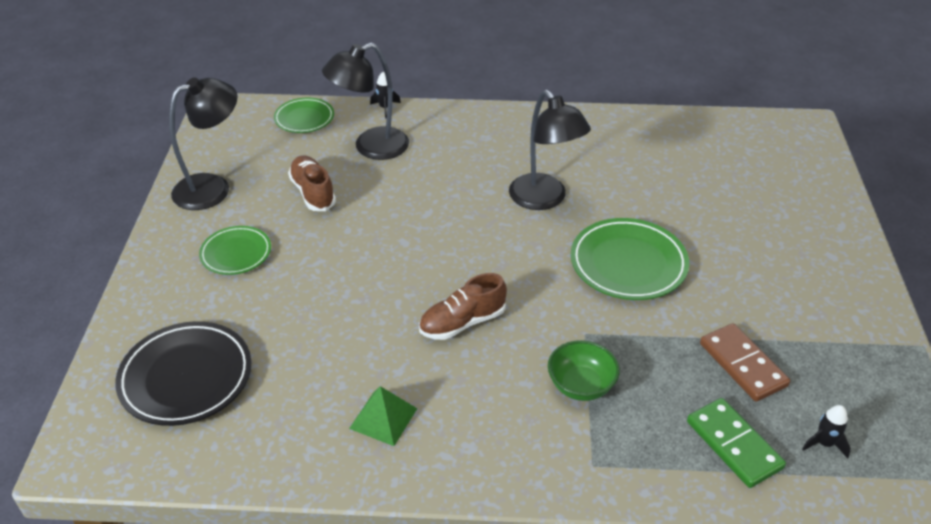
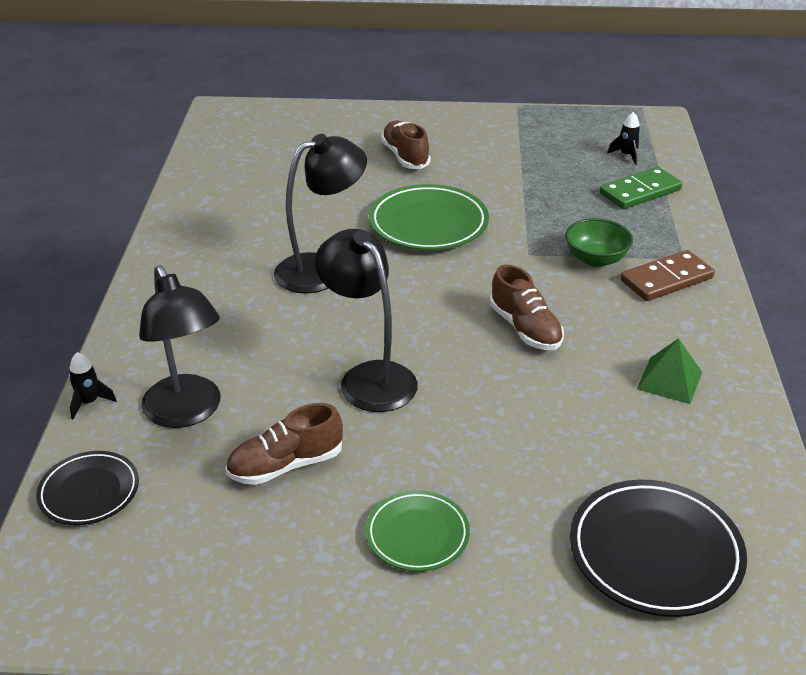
camera: 90 degrees left, 5 degrees down
black lamp [169,77,237,210] -> black lamp moved to [315,229,418,412]
green plate [274,98,334,133] -> black plate [36,451,139,525]
brown domino [700,323,790,402] -> brown domino moved to [621,250,715,301]
none -> brown shoe [381,121,431,169]

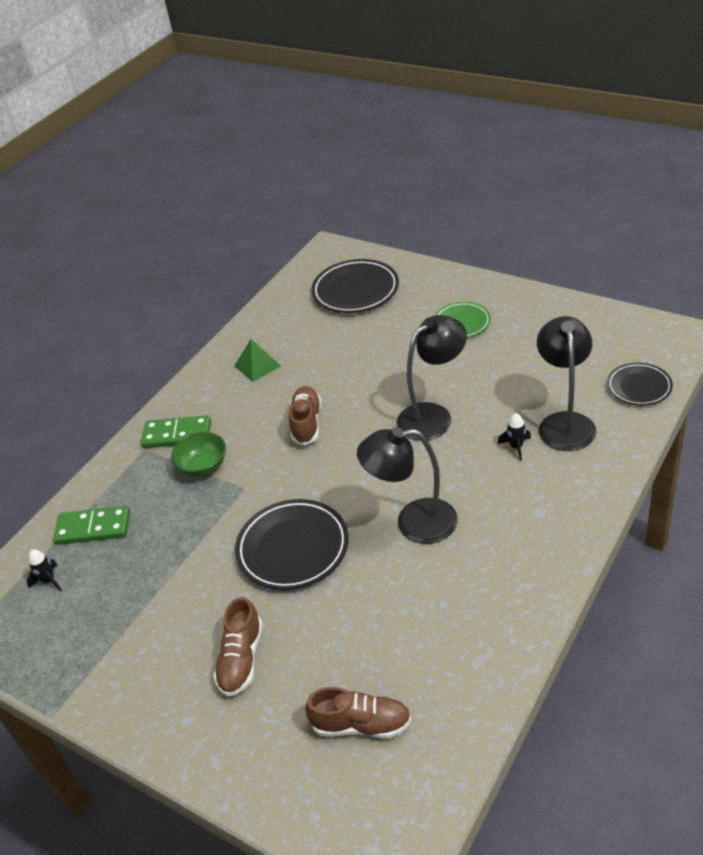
camera: 145 degrees left, 5 degrees up
black rocket [69,352,117,419] -> black rocket moved to [498,413,531,461]
brown shoe [225,403,343,485] -> brown shoe moved to [305,687,411,738]
black lamp [315,229,418,412] -> black lamp turned 120 degrees counterclockwise [397,315,467,441]
green plate [369,184,489,250] -> black plate [235,499,349,590]
brown domino [621,250,715,301] -> green domino [141,415,211,448]

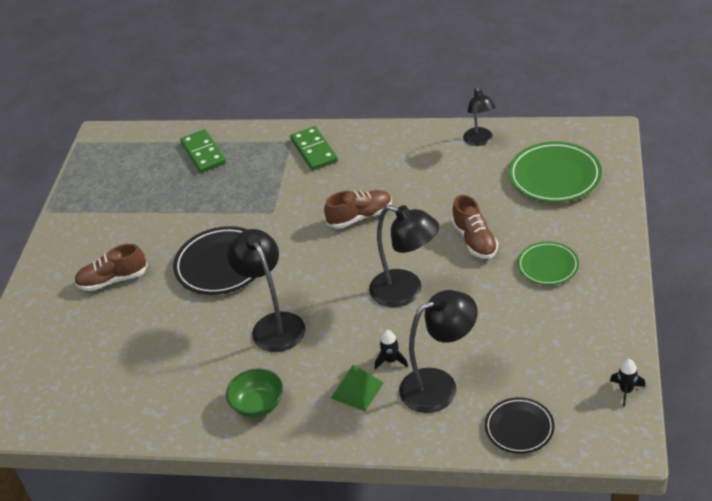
camera: 65 degrees right, 0 degrees up
black rocket [26,549,61,591] -> black rocket moved to [610,359,646,407]
green bowl [171,432,226,477] -> green bowl moved to [226,368,283,418]
green pyramid [234,339,281,382] -> green pyramid moved to [331,365,384,411]
brown shoe [305,687,411,738] -> brown shoe moved to [452,195,498,259]
black plate [311,259,399,313] -> green plate [509,142,602,202]
none -> black lamp [463,87,495,146]

